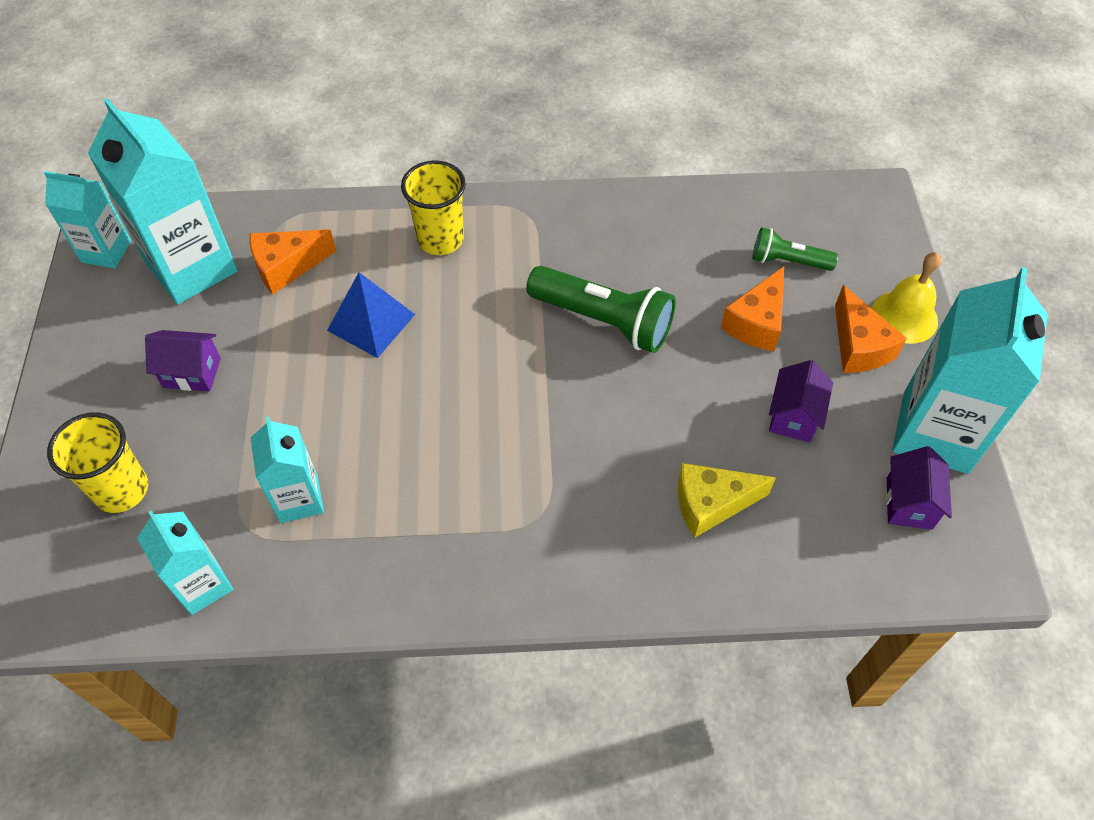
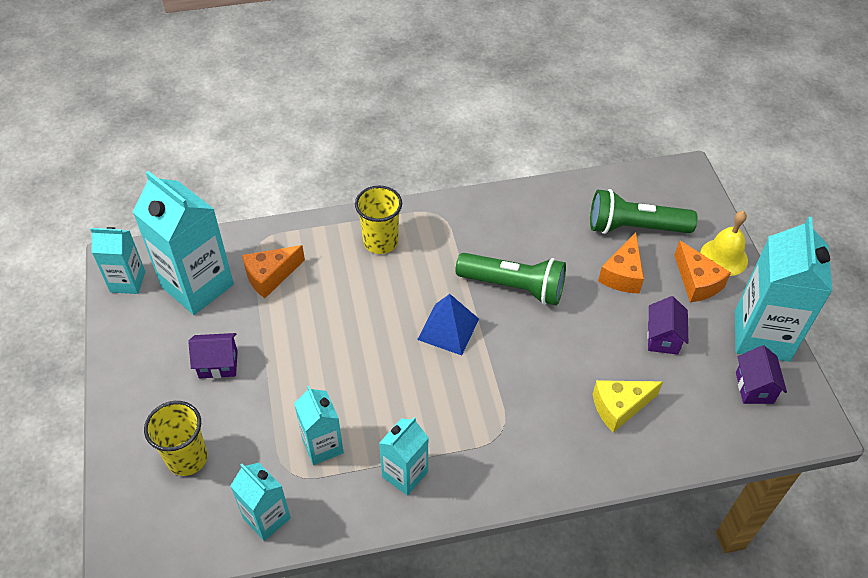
camera: 10 degrees left, 5 degrees down
blue pyramid [327,272,415,358] -> blue pyramid moved to [417,294,479,355]
green flashlight [752,227,838,271] -> green flashlight [590,189,697,234], size x1.73
none -> turquoise carton [379,417,429,496]

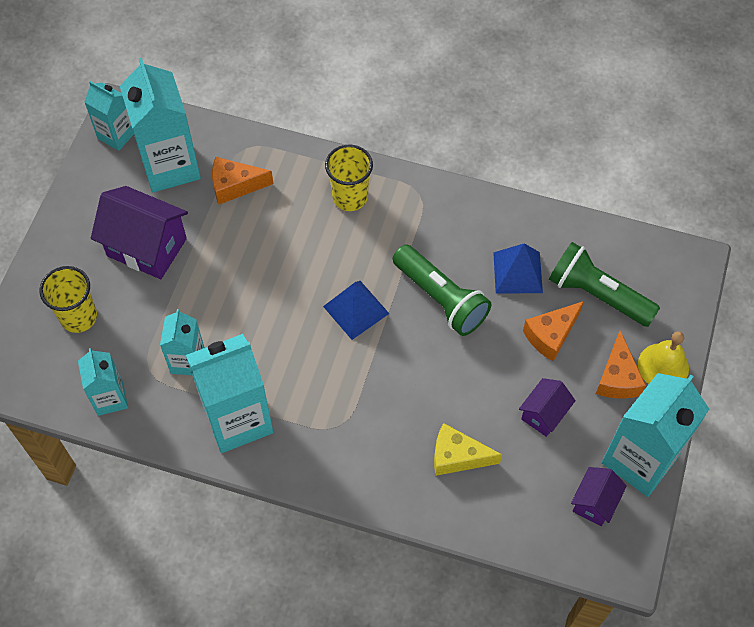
camera: 30 degrees right, 10 degrees up
purple house [188,333,238,379] -> purple house [91,186,188,279], size x1.81
turquoise carton [379,417,429,496] -> turquoise carton [186,334,273,453], size x1.79
none -> blue pyramid [493,243,543,293]

